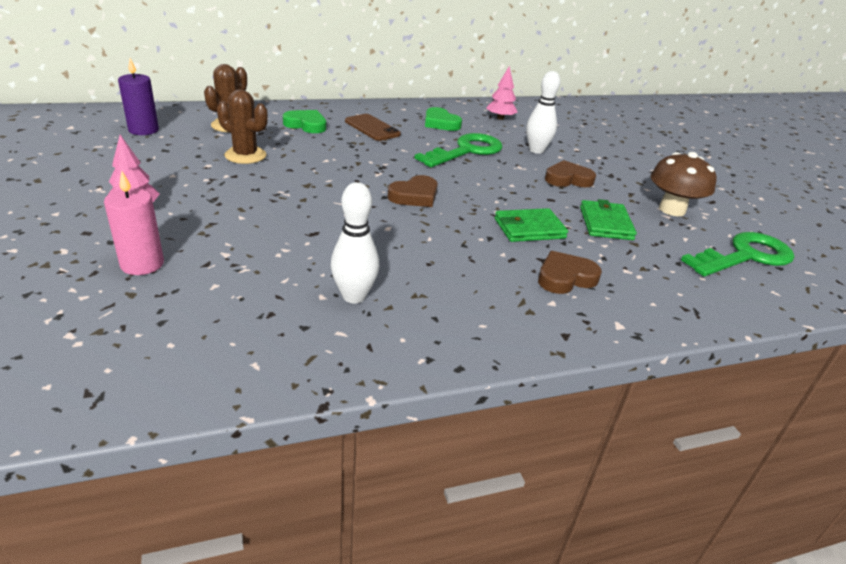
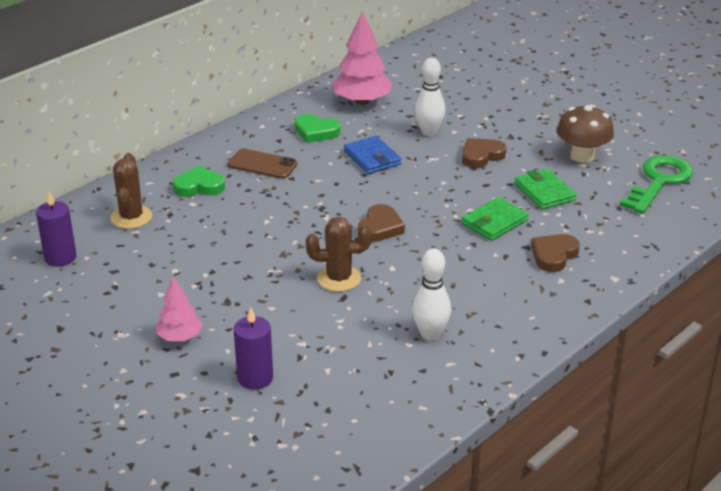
camera: 25 degrees left, 0 degrees up
pink candle [104,171,164,275] -> purple candle [234,308,273,390]
brown cactus [217,89,268,164] -> brown cactus moved to [306,217,372,292]
green key [415,133,503,167] -> blue wallet [344,136,401,174]
pink tree [486,66,518,120] -> pink tree [332,11,392,105], size x1.71

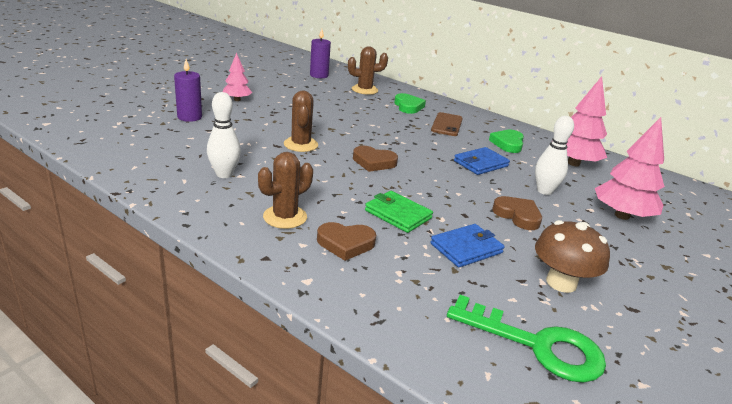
camera: 80 degrees right, 5 degrees down
green wallet [515,169,577,210] -> blue wallet [430,224,505,268]
brown heart [531,234,580,272] -> brown heart turned 150 degrees clockwise [317,222,376,261]
none -> brown cactus [258,152,313,229]
none -> pink tree [595,117,665,220]

